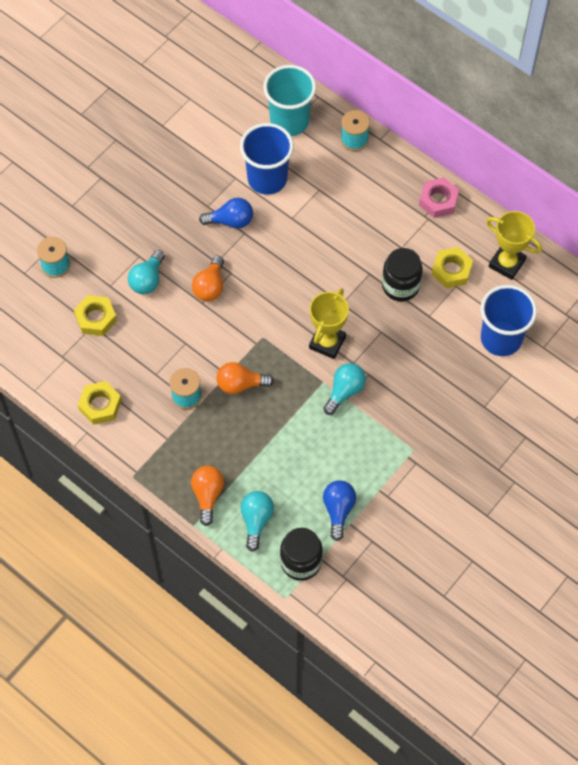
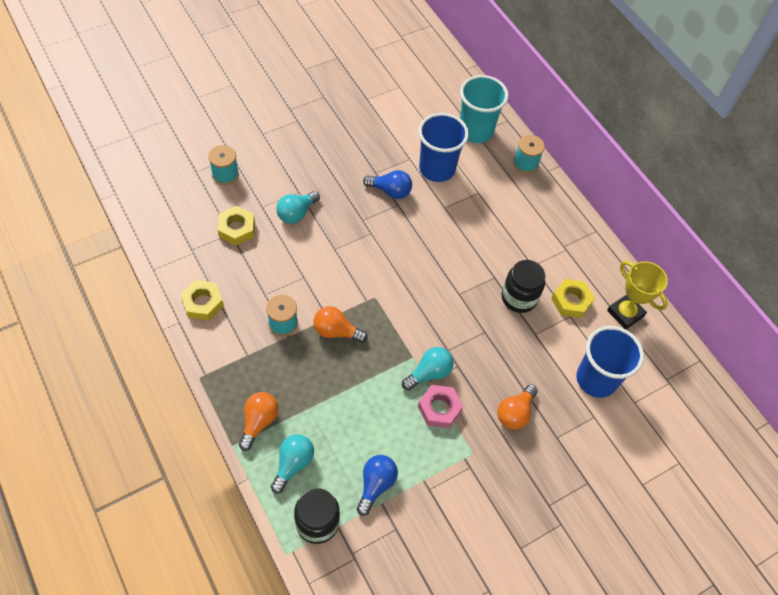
camera: 15 degrees right, 5 degrees down
orange light bulb [192,256,224,301] -> orange light bulb moved to [497,384,538,430]
yellow trophy [309,288,349,359] -> none
pink nut [419,177,459,218] -> pink nut moved to [418,385,463,428]

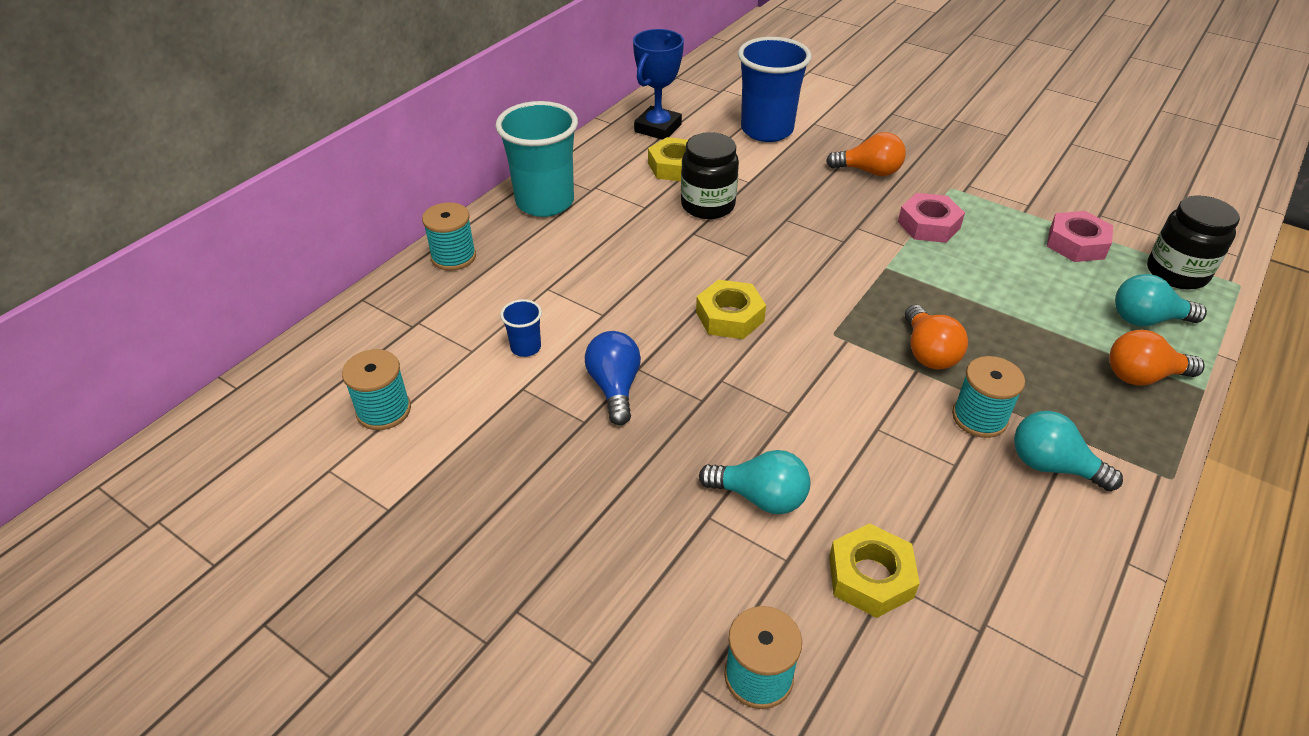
camera: 110 degrees left, 15 degrees down
yellow nut [181,280,224,321] -> yellow nut moved to [696,280,766,339]
blue light bulb [357,455,398,516] -> pink nut [1047,211,1113,262]
turquoise light bulb [402,347,454,390] -> turquoise light bulb moved to [1014,411,1123,491]
blue cup [418,113,469,182] -> blue cup [500,299,542,357], size x0.43
turquoise cup [460,75,509,143] -> turquoise cup moved to [495,101,578,217]
yellow trophy [607,261,668,329] -> blue trophy [633,29,684,140]
none -> turquoise spool [342,349,411,430]

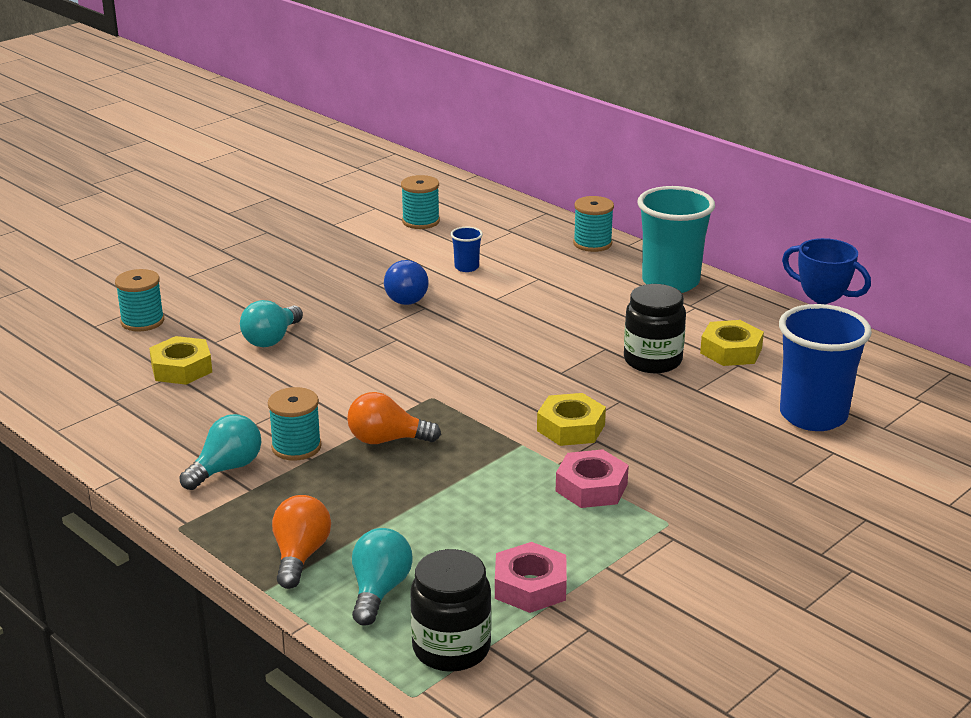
camera: 100 degrees right, 15 degrees down
blue light bulb [585,331,641,425] -> blue light bulb turned 90 degrees clockwise [384,260,429,305]
yellow nut [696,280,766,339] -> yellow nut moved to [537,393,606,446]
orange light bulb [826,132,906,176] -> none

